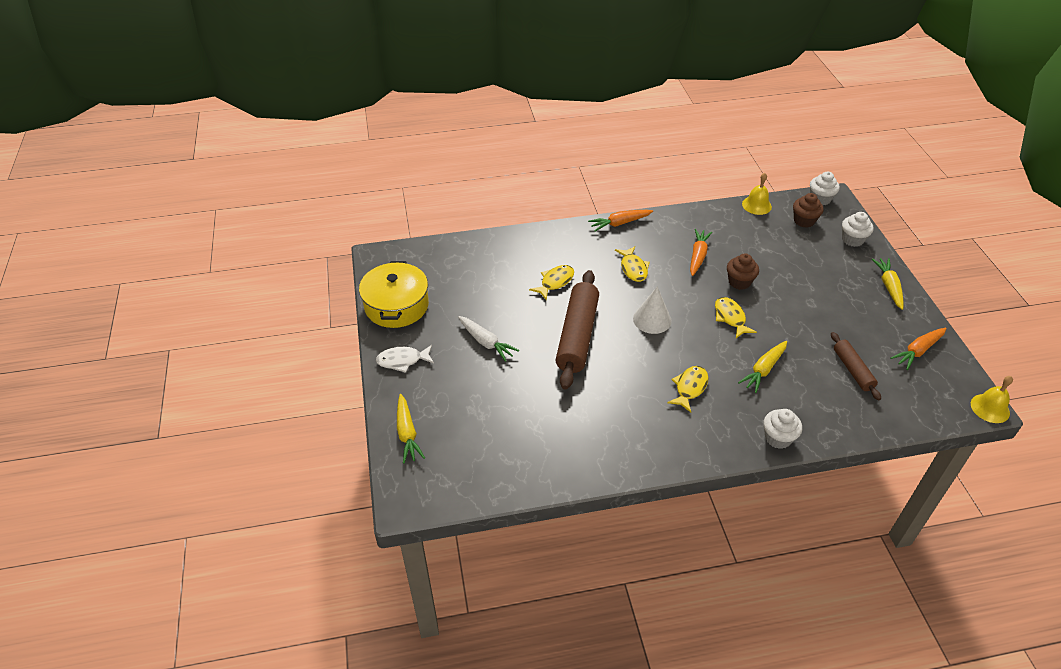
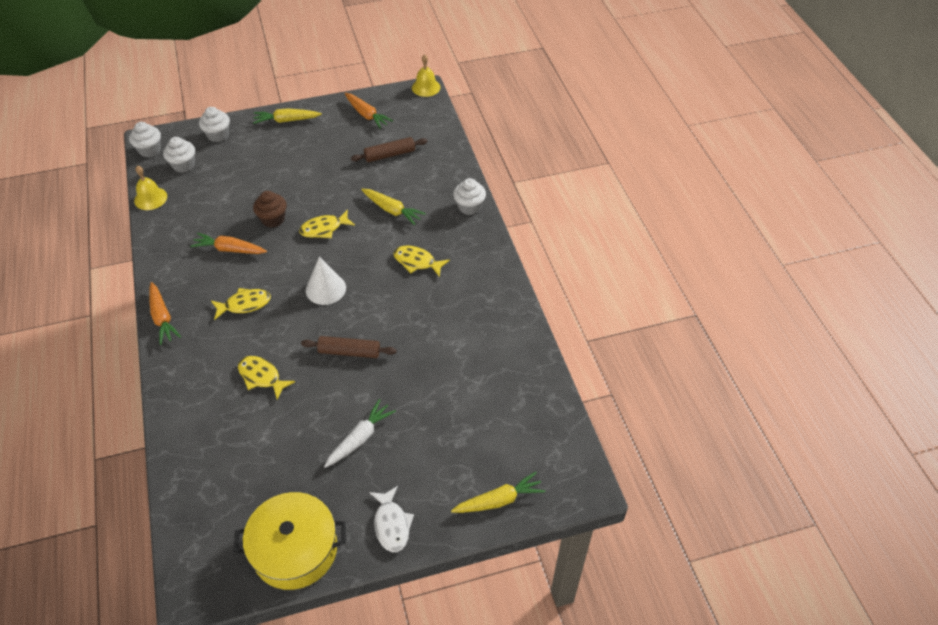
camera: 95 degrees left, 5 degrees up
brown rolling pin [556,270,599,390] -> brown rolling pin [301,336,396,358], size x0.55
brown cupcake [793,193,824,228] -> white cupcake [163,137,195,173]

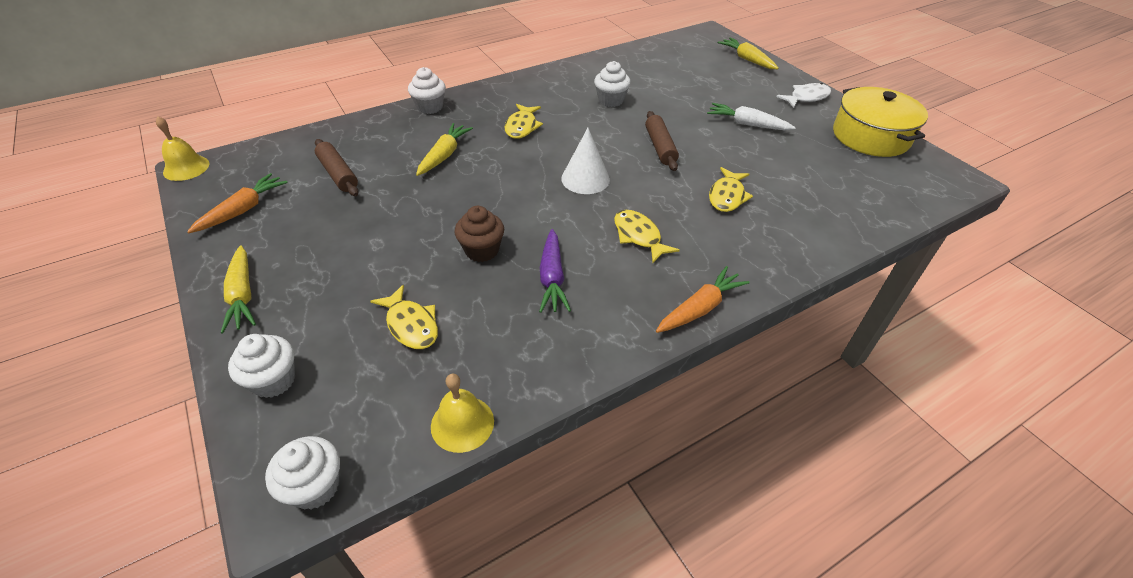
camera: 105 degrees left, 5 degrees down
white cupcake [163,137,195,173] -> white cupcake moved to [594,61,631,107]
orange carrot [190,233,267,254] -> purple carrot [539,229,571,313]
yellow fish [299,210,355,238] -> yellow fish moved to [370,285,438,349]

